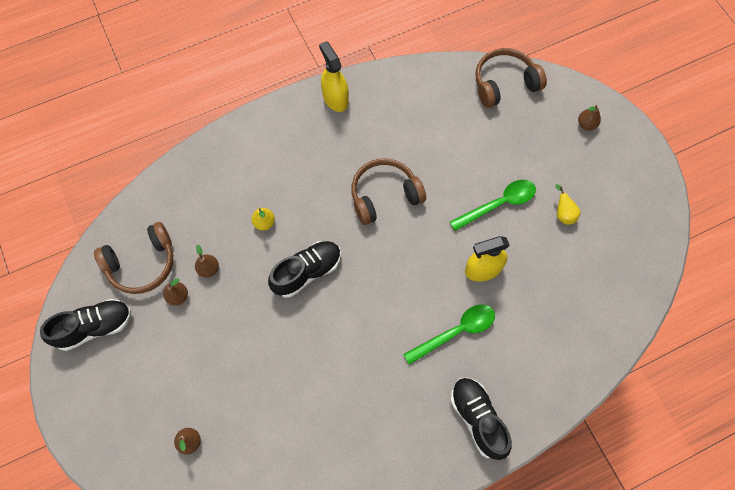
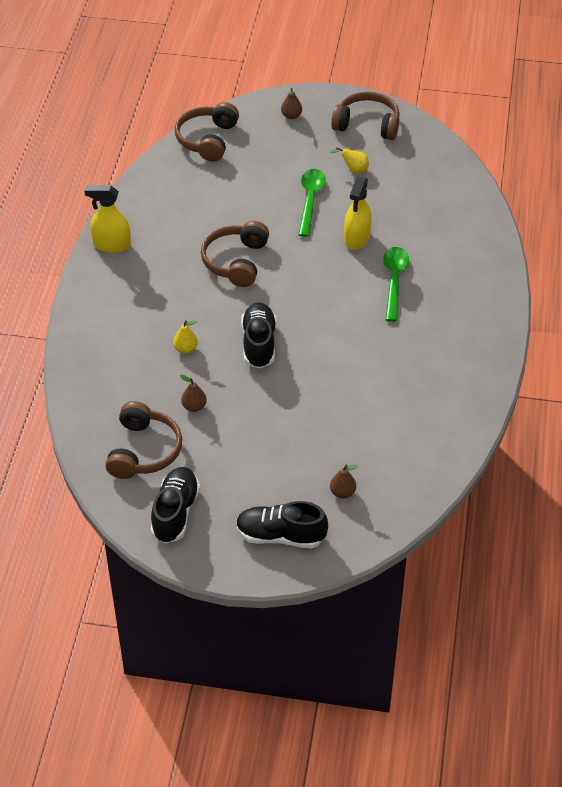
camera: 55 degrees left, 20 degrees down
brown pear [163,278,188,306] -> none
black shoe [450,378,512,460] -> black shoe moved to [236,501,328,548]
none -> brown headphones [331,92,400,140]

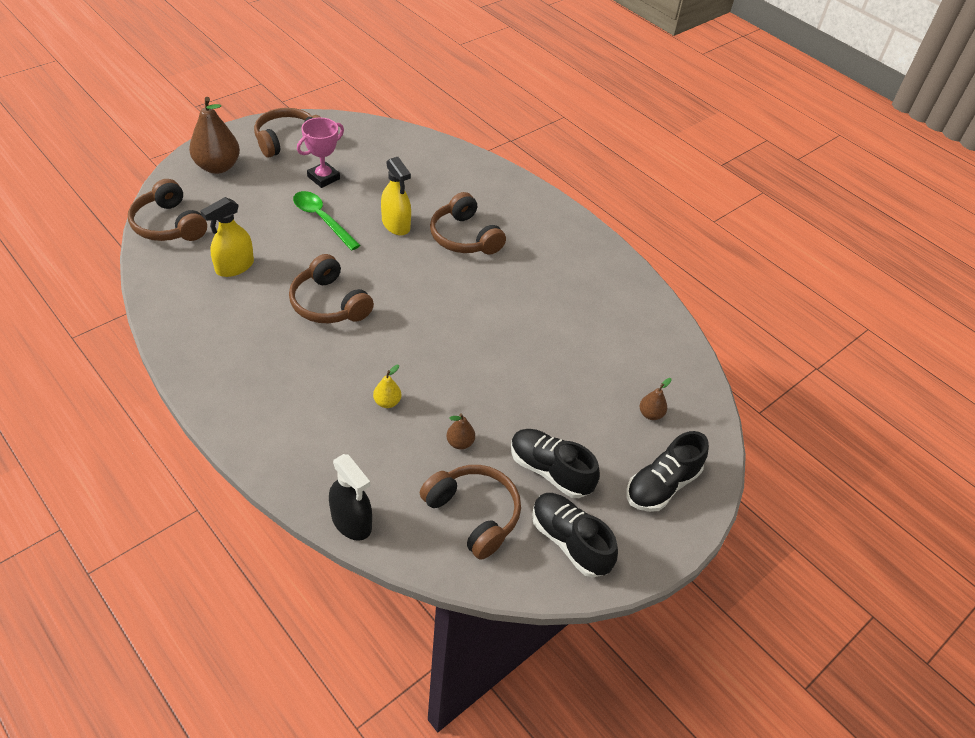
camera: 55 degrees left, 0 degrees up
yellow spray bottle [84,185,131,253] -> yellow spray bottle moved to [200,197,254,277]
black shoe [241,302,276,369] -> black shoe moved to [511,429,600,498]
brown pear [281,88,302,119] -> brown pear [189,97,240,174], size x2.13
yellow pear [330,147,369,173] -> pink trophy [297,118,344,188]
green spoon [383,247,409,322] -> brown headphones [430,192,506,255]
none -> black spray bottle [329,454,372,541]

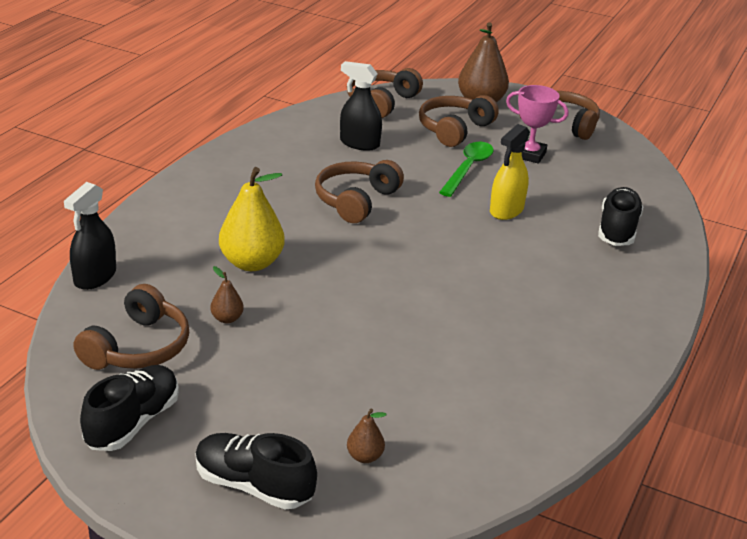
camera: 70 degrees right, 15 degrees down
yellow spray bottle [200,197,254,277] -> black spray bottle [340,61,382,151]
yellow pear [373,365,402,408] -> yellow pear [219,167,285,271], size x2.13
brown headphones [430,192,506,255] -> brown headphones moved to [419,95,499,147]
black shoe [511,429,600,498] -> black shoe moved to [598,187,644,246]

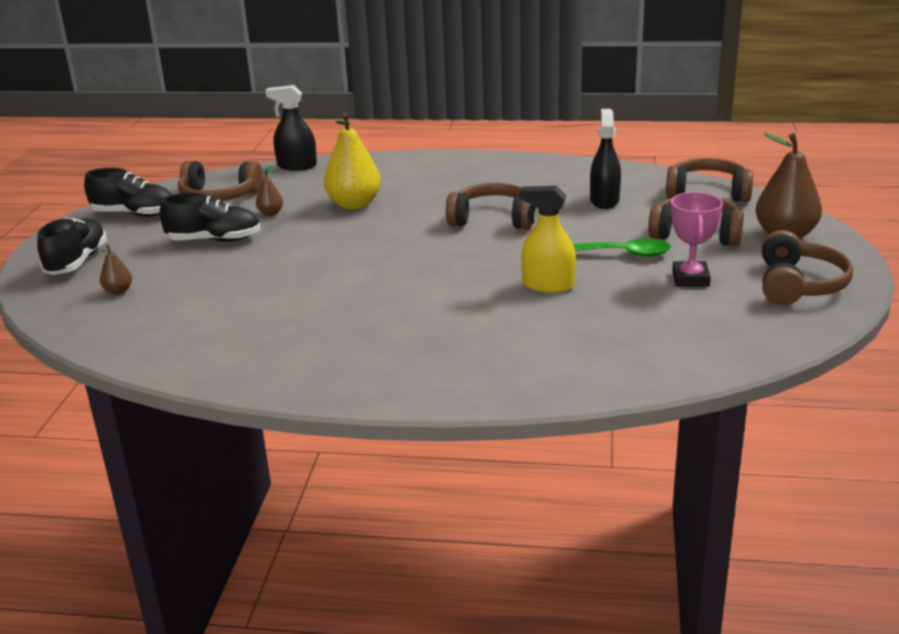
camera: 75 degrees right, 5 degrees down
black shoe [598,187,644,246] -> black shoe moved to [160,193,261,242]

